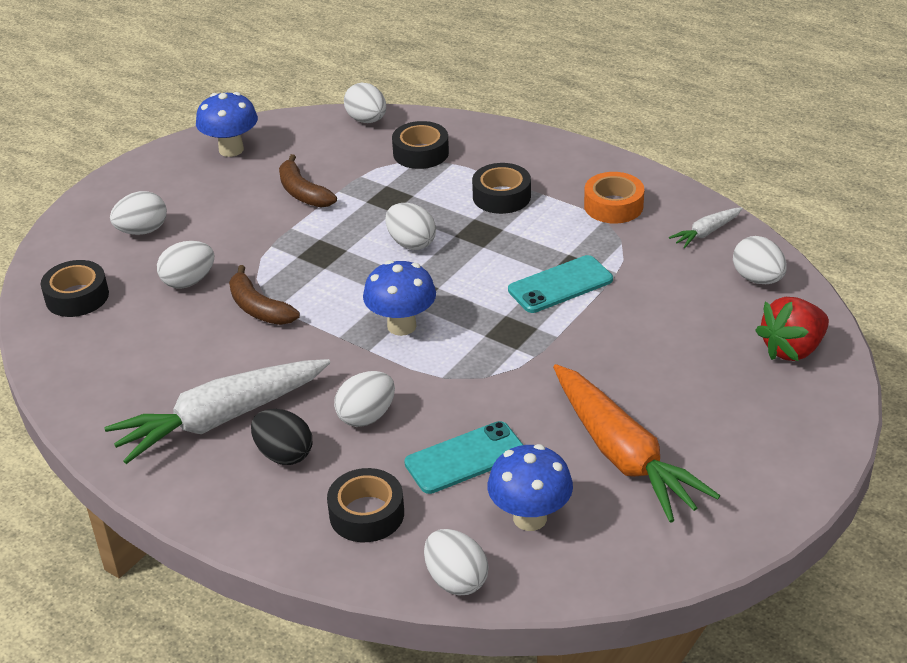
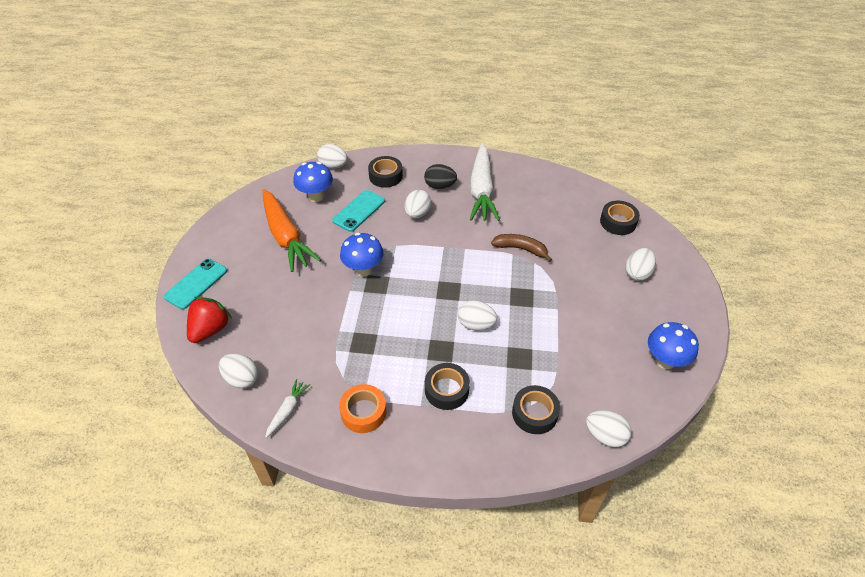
camera: 150 degrees right, 10 degrees up
white carrot [105,359,330,464] -> white carrot turned 150 degrees clockwise [470,144,500,221]
white egg [157,241,214,289] -> none
brown banana [279,154,337,207] -> none
blue mushroom [363,260,436,336] -> blue mushroom moved to [340,233,384,277]
turquoise phone [508,255,613,313] -> turquoise phone moved to [164,259,227,309]
orange carrot [553,364,720,523] -> orange carrot turned 150 degrees counterclockwise [263,189,321,272]

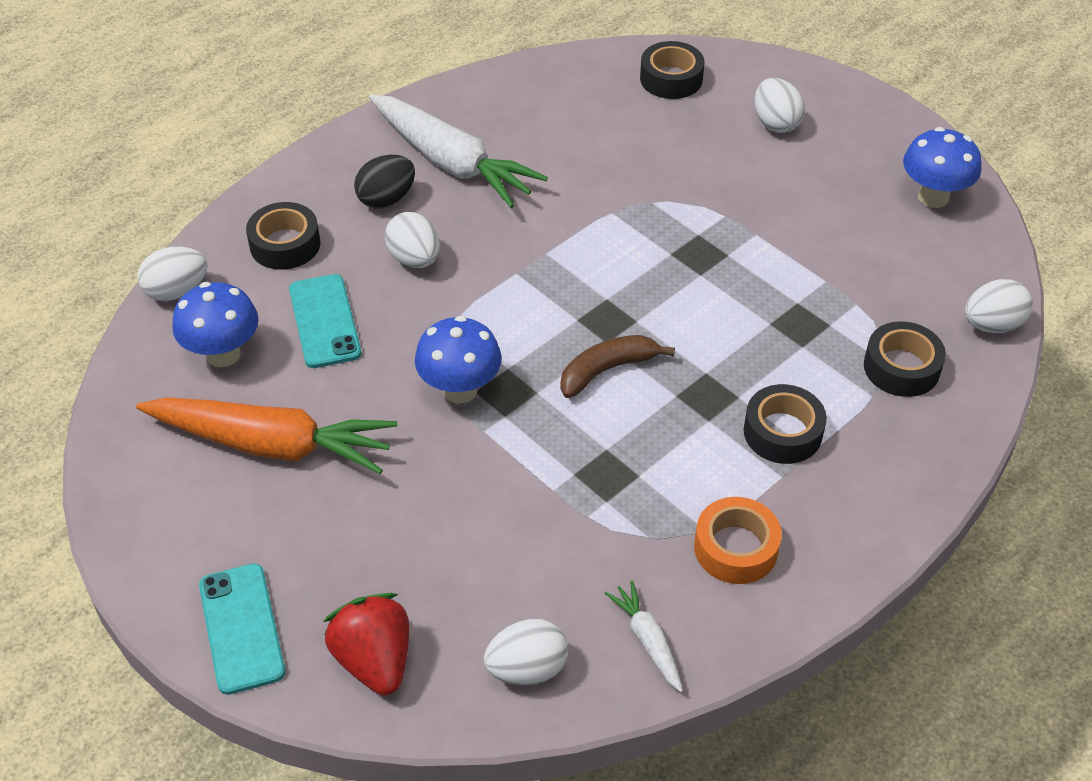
camera: 50 degrees left, 0 degrees up
white egg [458,300,497,330] -> none
brown banana [491,234,552,262] -> brown banana moved to [560,335,675,398]

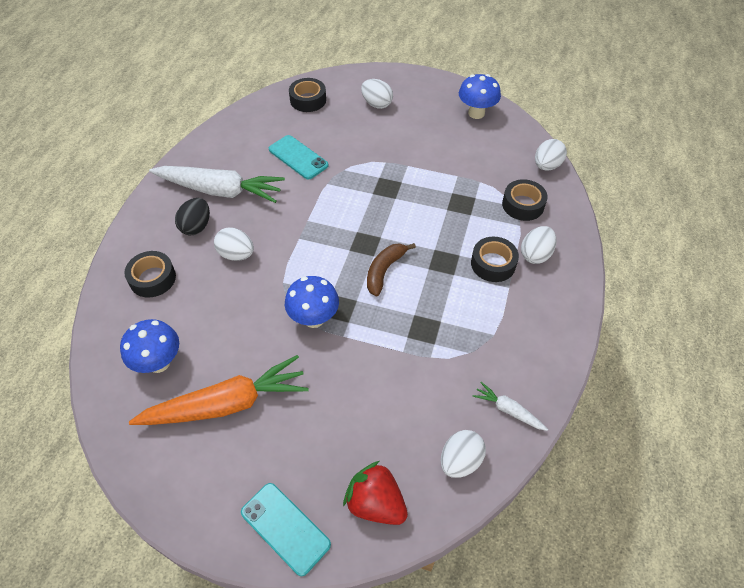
camera: 30 degrees left, 5 degrees up
white egg [138,247,207,302] -> white egg moved to [521,226,557,264]
turquoise phone [289,274,361,368] -> turquoise phone moved to [269,135,329,180]
orange tape [694,497,782,584] -> none

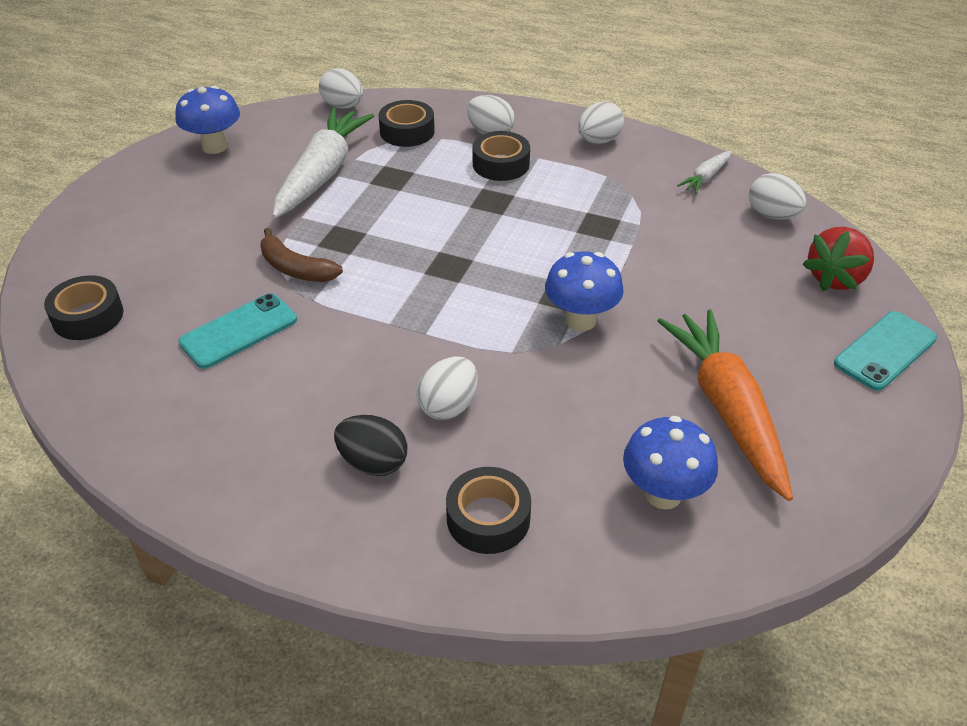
camera: 85 degrees left, 10 degrees down
white carrot [149,166,285,203] -> white carrot moved to [273,108,374,218]
white egg [361,79,393,109] -> white egg moved to [578,102,624,144]
brown banana [367,243,416,297] -> brown banana moved to [260,228,343,282]

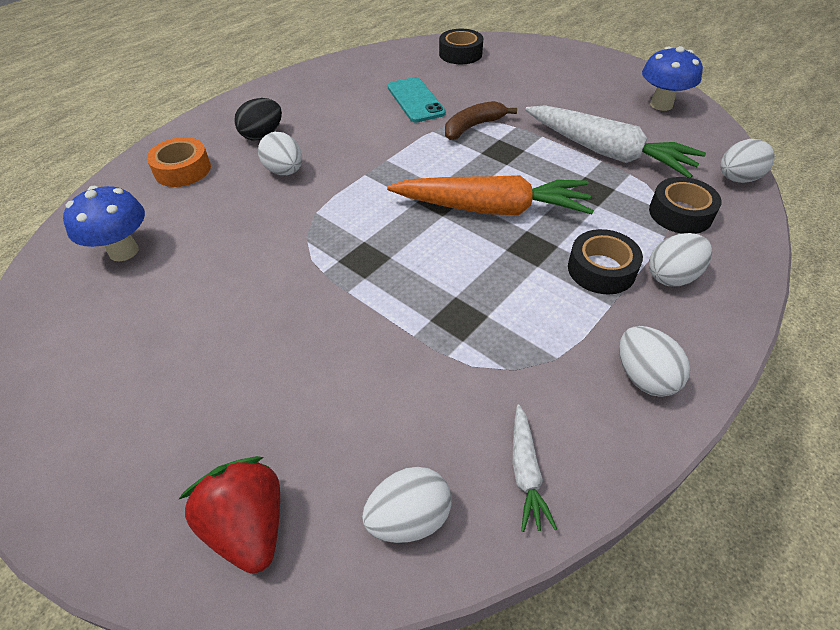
camera: 110 degrees right, 5 degrees up
black tape [446,467,531,554] -> orange tape [147,137,211,187]
blue mushroom [545,251,624,331] -> none
orange carrot [658,309,793,501] -> orange carrot moved to [387,175,594,215]
white carrot [677,151,732,194] -> white carrot turned 150 degrees counterclockwise [512,404,557,532]
turquoise phone [834,311,937,391] -> none

